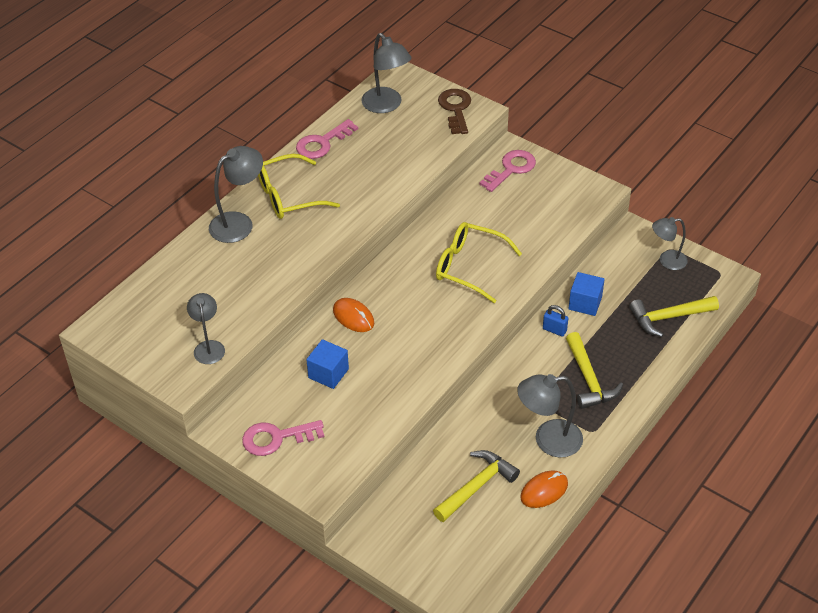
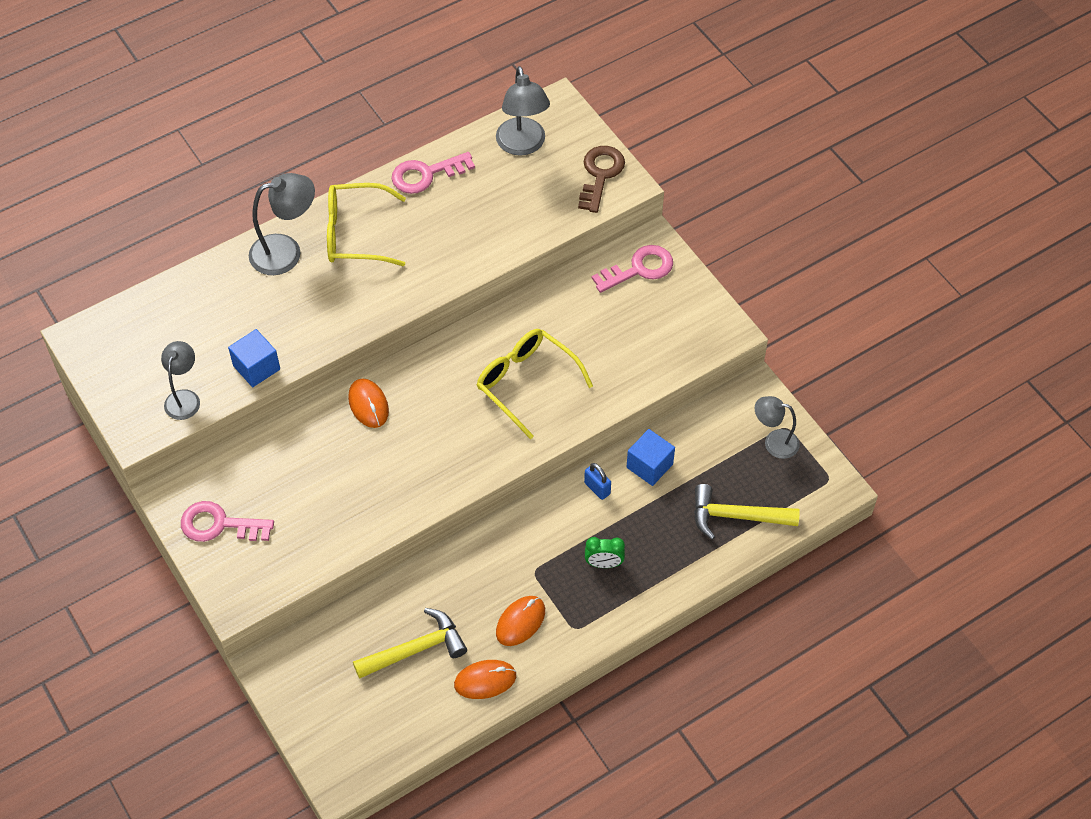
camera: 20 degrees right, 10 degrees up
blue cube [306,339,349,389] -> blue cube moved to [228,329,280,387]
grey lamp [517,374,583,457] -> orange mouse [496,596,545,646]
yellow hammer [566,332,623,409] -> green clock [585,537,625,568]

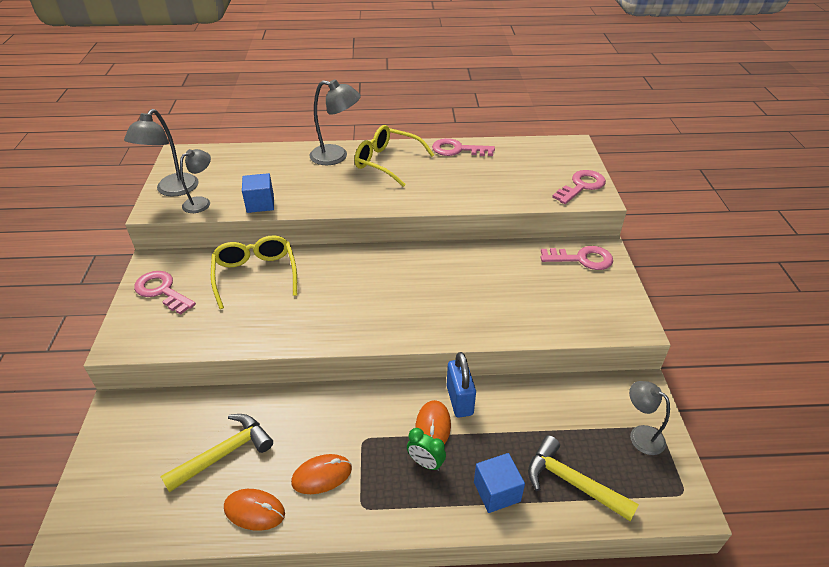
camera: 30 degrees right, 15 degrees down
orange mouse [348,378,389,428] -> orange mouse moved to [415,400,451,445]
yellow hammer [353,608,467,679] -> yellow hammer turned 45 degrees counterclockwise [160,414,273,492]
yellow glasses [477,329,593,439] -> yellow glasses moved to [211,235,297,309]
grey lamp [496,66,550,156] -> grey lamp moved to [124,109,199,196]
brown key [578,146,625,213] -> pink key [552,170,606,204]
blue padlock [584,463,611,500] -> blue padlock [447,352,476,418], size x1.63
blue cube [627,429,675,486] -> blue cube moved to [474,453,525,513]

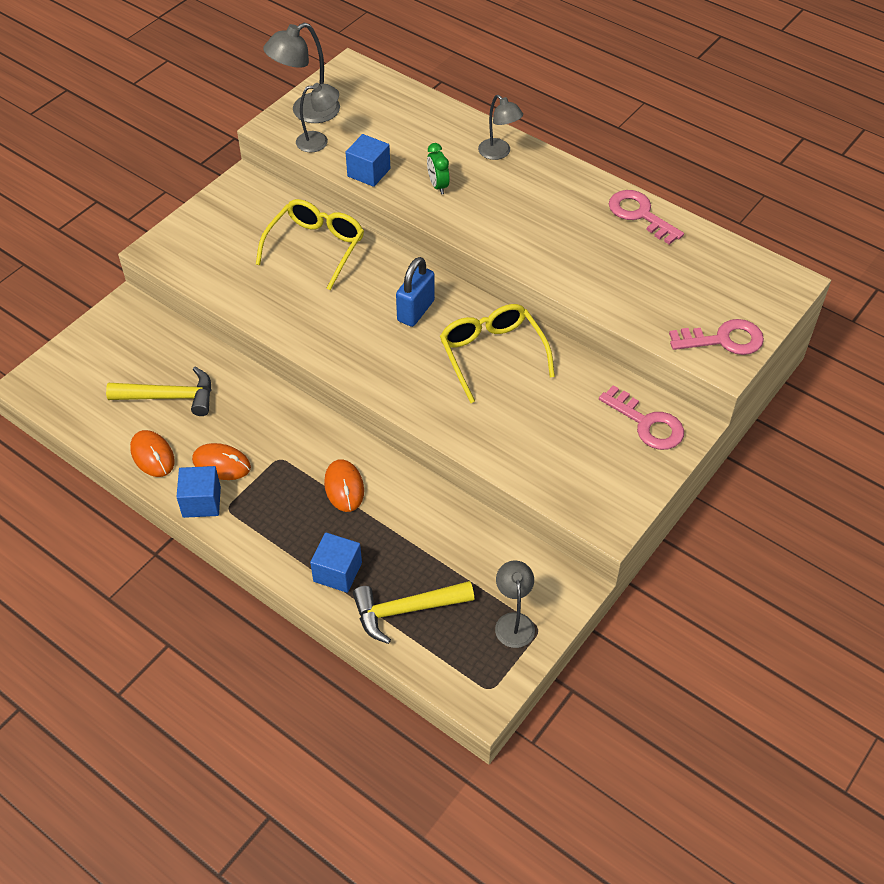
camera: 40 degrees right, 10 degrees up
pink key [134,271,196,315] -> none
grey lamp [309,79,361,165] -> grey lamp [478,95,523,160], size x0.66
yellow glasses [354,125,434,187] -> yellow glasses moved to [440,304,555,403]
green clock [407,428,446,471] -> green clock moved to [427,143,450,194]
orange mouse [415,400,451,445] -> orange mouse turned 60 degrees counterclockwise [324,459,364,512]
blue padlock [447,352,476,418] -> blue padlock moved to [396,257,435,327]
yellow hammer [528,435,639,521] -> yellow hammer turned 90 degrees counterclockwise [353,581,474,644]
none -> blue cube [176,466,221,518]

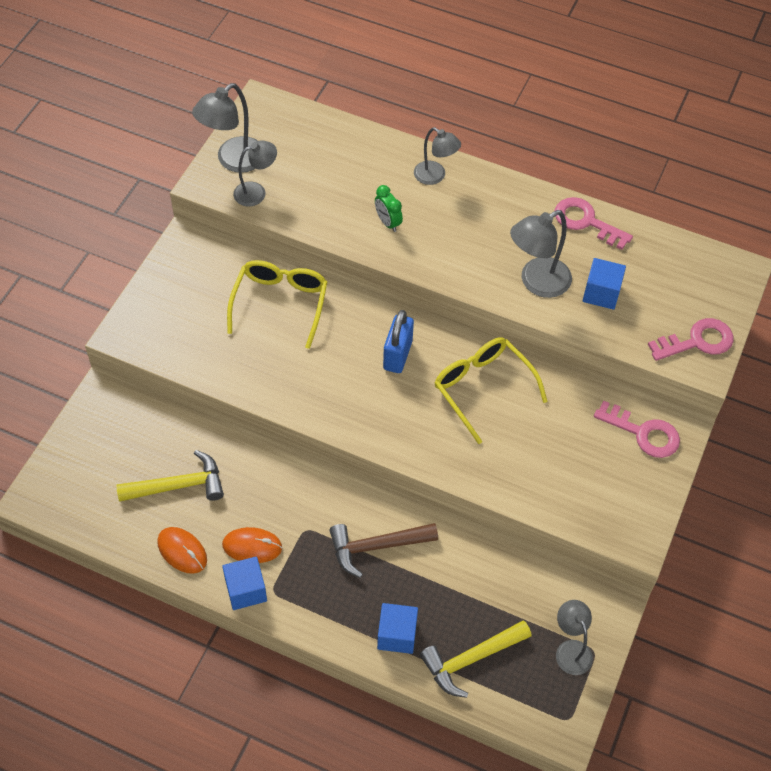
camera: 15 degrees left, 5 degrees up
orange mouse [324,459,364,512] -> brown hammer [329,523,438,578]
blue cube [346,134,390,187] -> blue cube moved to [583,258,626,310]
none -> grey lamp [510,210,572,298]

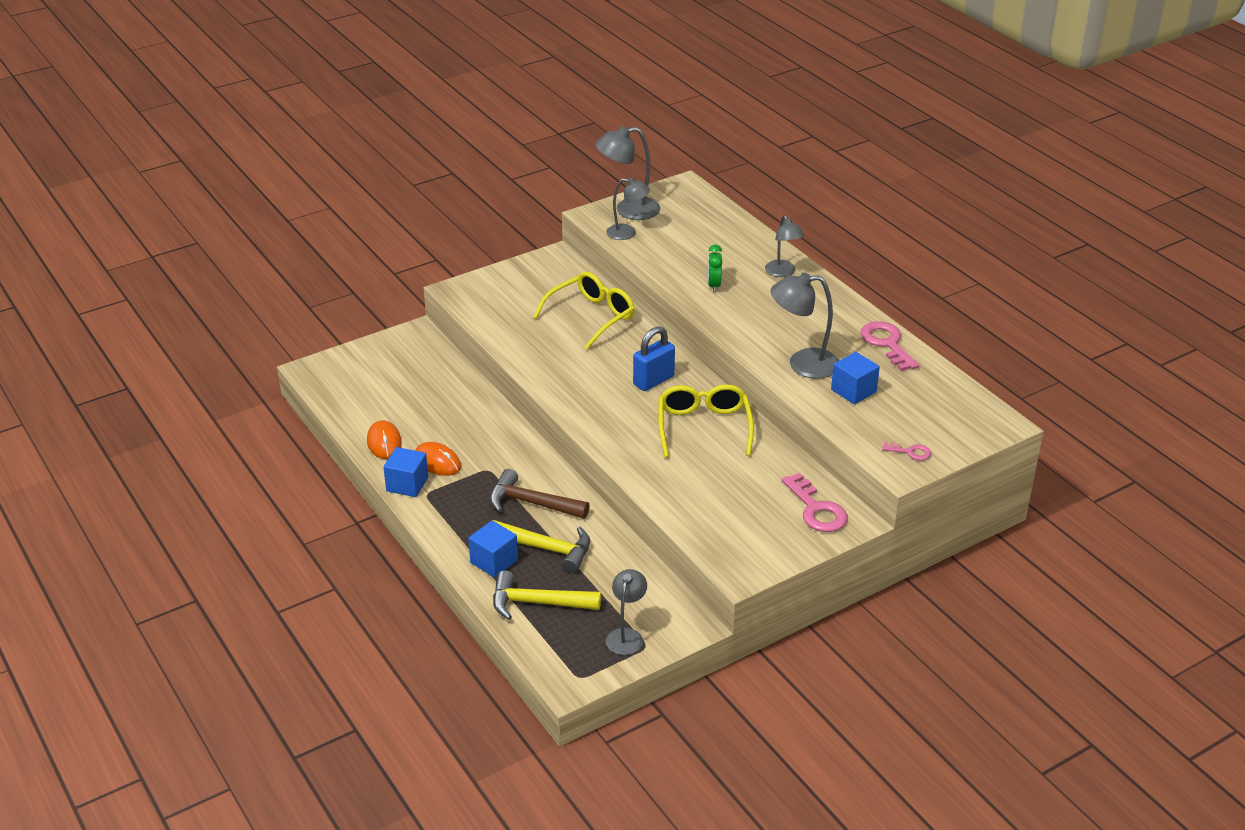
camera: 35 degrees right, 20 degrees down
yellow hammer [116,450,224,502] -> yellow hammer moved to [493,520,590,573]
pink key [648,318,733,361] -> pink key [882,442,931,460], size x0.54

